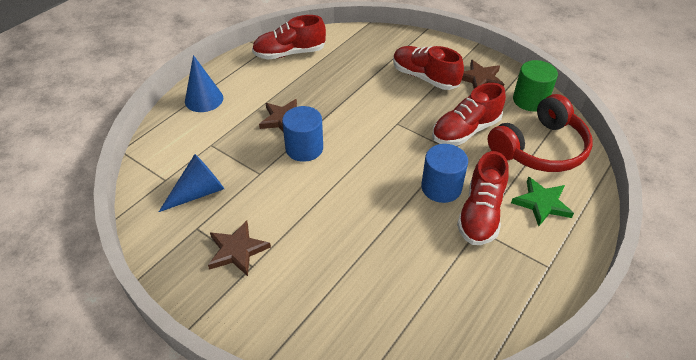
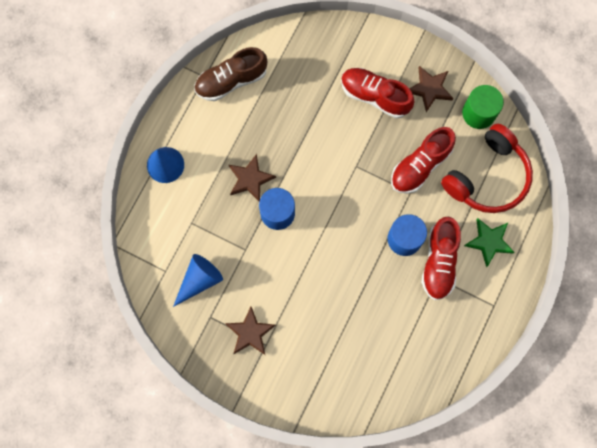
camera: 10 degrees left, 30 degrees up
red shoe [252,15,326,60] -> brown shoe [194,47,267,101]

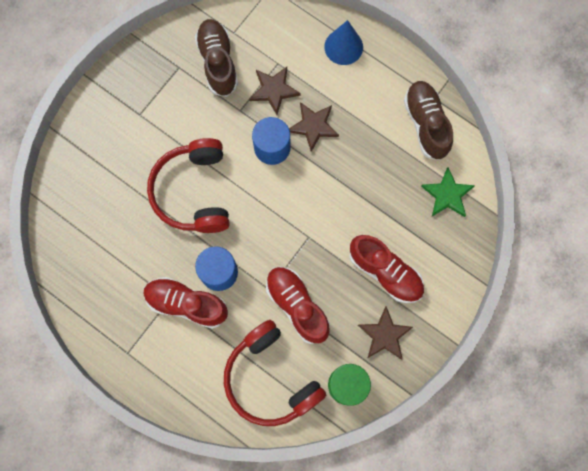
camera: 100 degrees right, 0 degrees up
blue cone [173,254,223,307] -> brown shoe [195,19,238,97]
brown star [225,307,276,355] -> brown star moved to [249,67,301,115]
red shoe [341,68,414,118] -> red shoe turned 90 degrees clockwise [349,235,424,303]
green star [464,218,515,267] -> green star moved to [421,167,475,217]
none -> red headphones [147,138,230,233]

